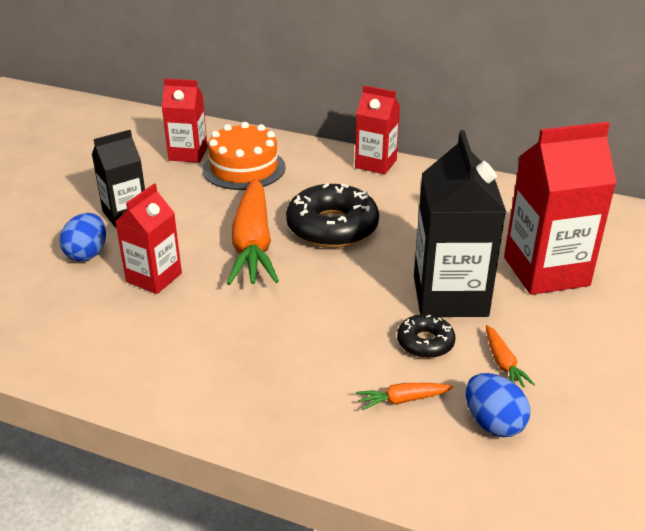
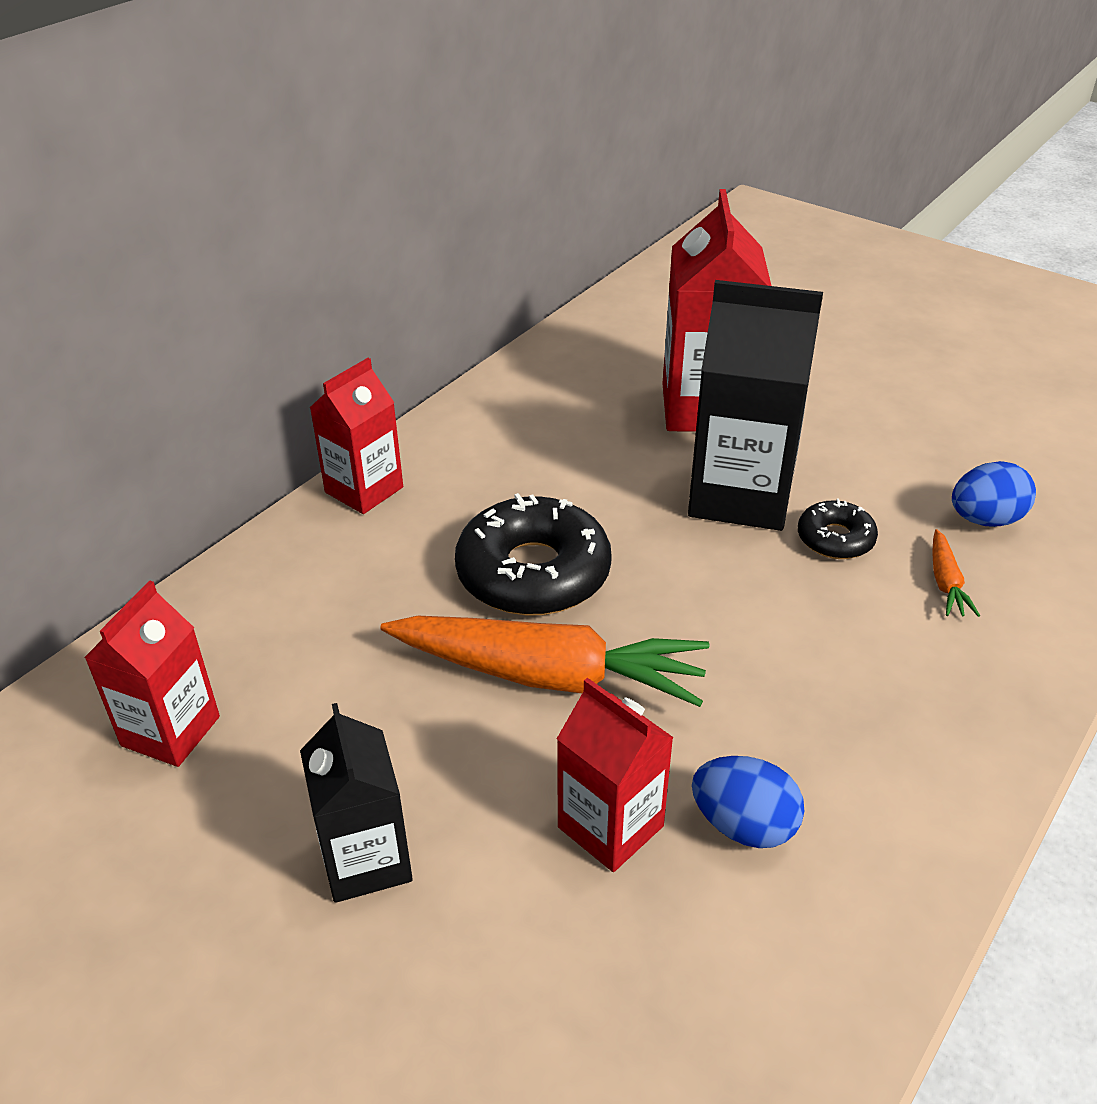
camera: 75 degrees left, 5 degrees up
blue egg [60,213,106,261] -> blue egg moved to [692,756,804,848]
orange cake [203,122,286,190] -> none
orange carrot [486,325,535,387] -> none

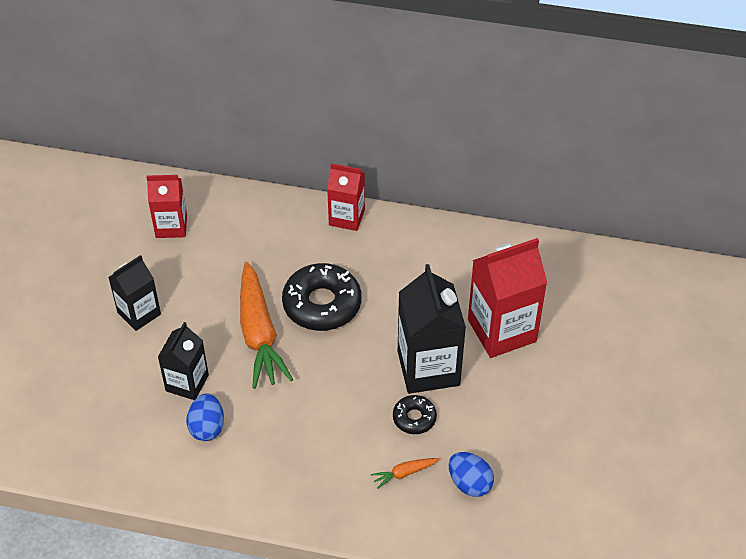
camera: 65 degrees right, 10 degrees up
red carton [557,678,674,872] -> black carton [158,322,209,400]

